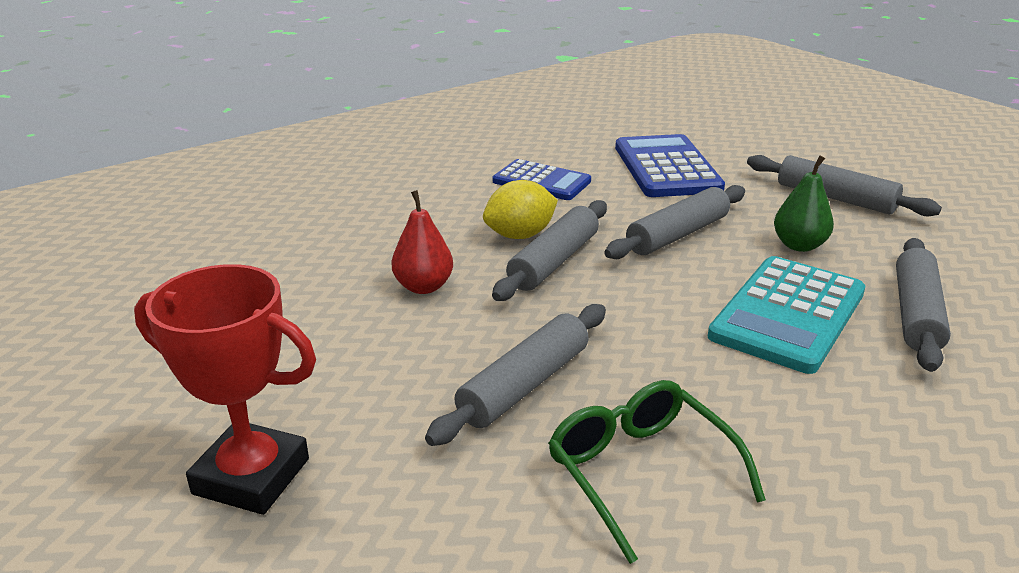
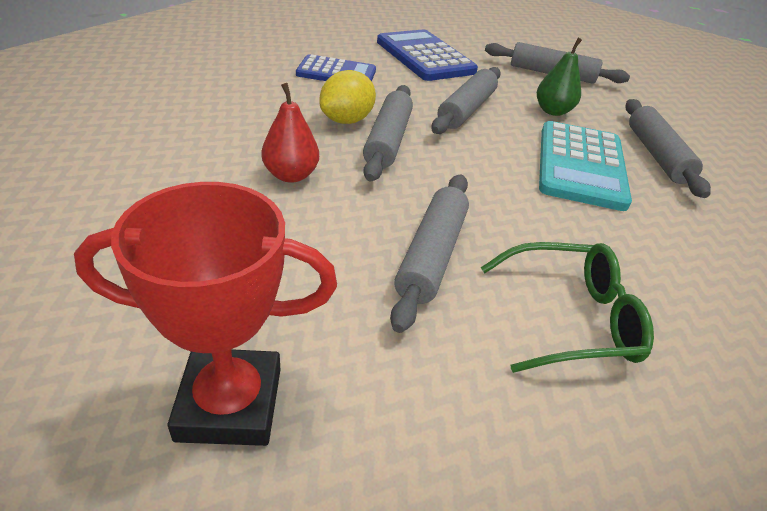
camera: 25 degrees left, 10 degrees up
green glasses [548,380,766,564] -> green glasses turned 135 degrees clockwise [481,242,654,373]

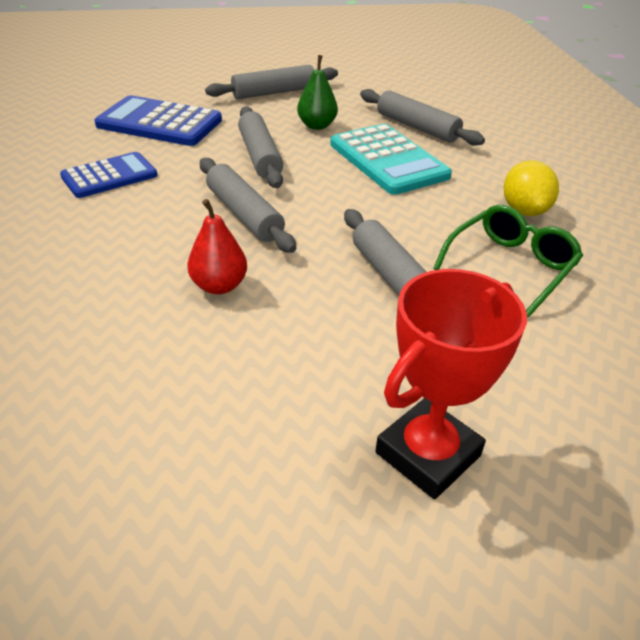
camera: 40 degrees left, 0 degrees up
yellow lemon [319,70,376,124] -> yellow lemon moved to [504,160,559,216]

